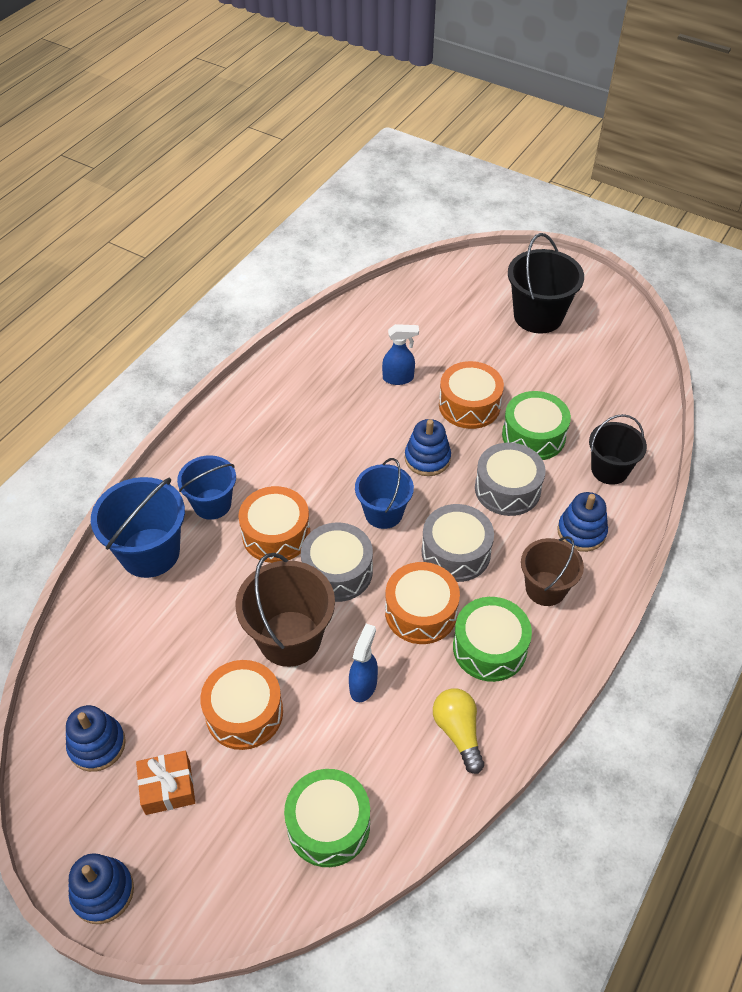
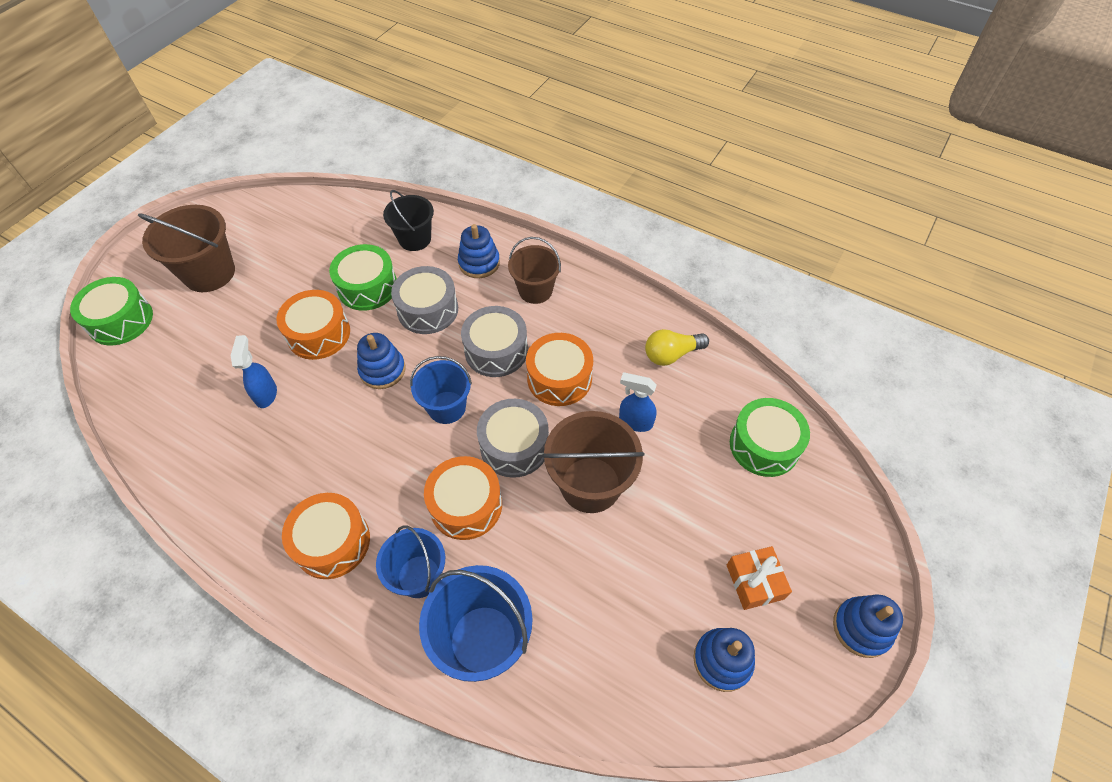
camera: 90 degrees left, 5 degrees up
orange drum [200,660,283,750] -> orange drum moved to [282,493,370,579]
green drum [453,597,532,682] -> green drum moved to [70,277,153,346]
black bucket [508,233,584,334] -> brown bucket [138,205,235,292]

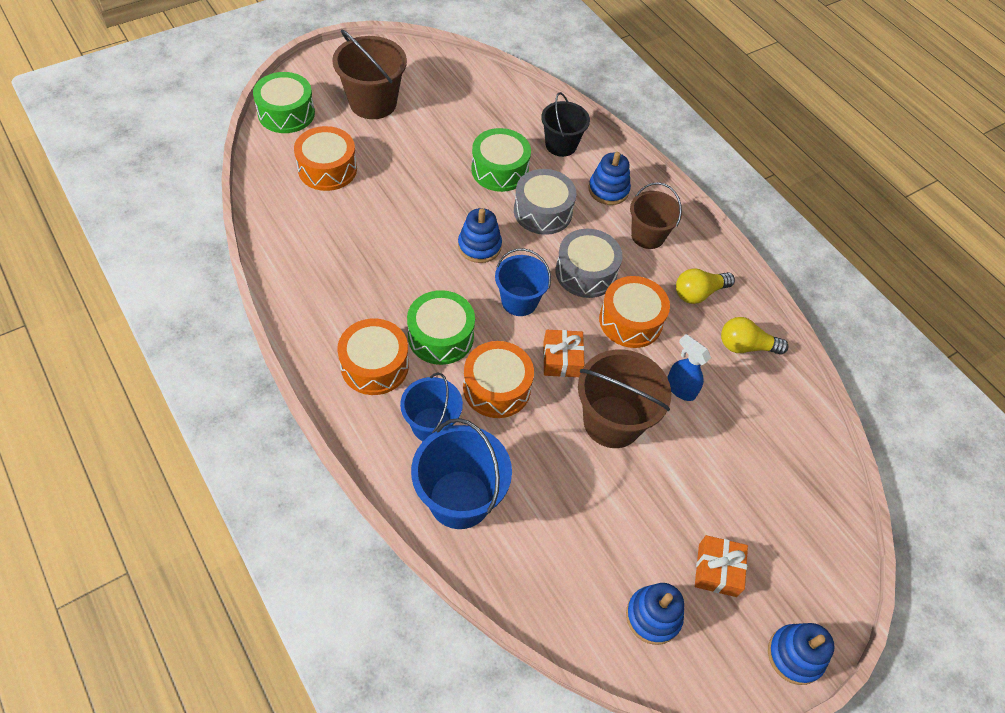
camera: 20 degrees right, 0 degrees up
blue spray bottle [230,335,277,408] -> none
orange drum [276,290,350,360] -> orange drum moved to [294,126,357,191]
grey drum [477,399,549,478] -> orange gift [543,330,584,377]
green drum [730,398,810,477] -> green drum moved to [407,290,475,365]
none -> yellow light bulb [676,268,735,304]

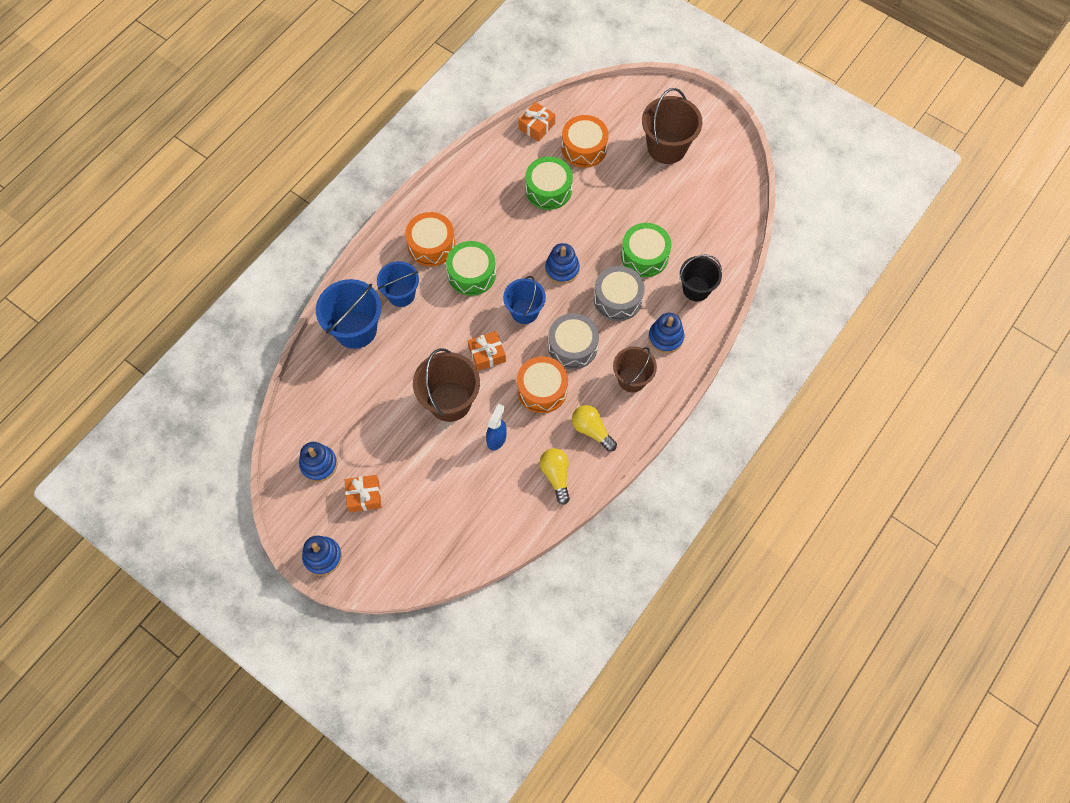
camera: 75 degrees right, 10 degrees up
green drum [253,72,315,133] -> green drum moved to [525,157,573,210]
orange drum [463,341,534,418] -> none
none -> orange gift [518,102,555,142]

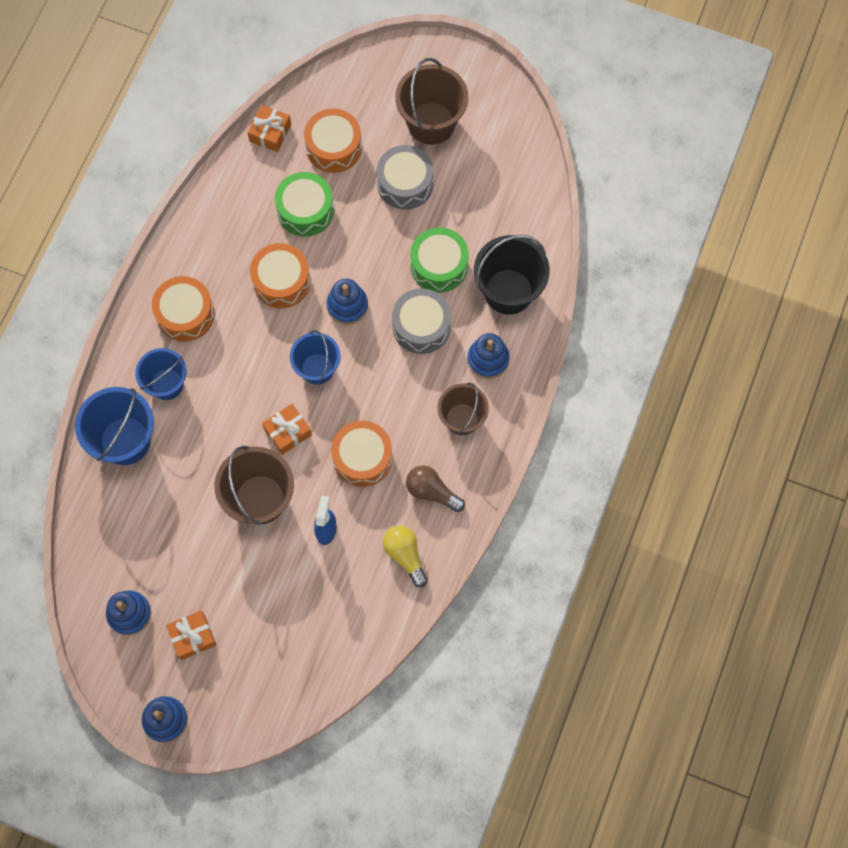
camera: 15 degrees left, 5 degrees up
green drum [446,241,496,296] -> none
grey drum [548,313,599,369] -> grey drum moved to [377,145,434,209]
yellow light bulb [572,405,617,452] -> brown light bulb [406,465,465,512]
black bucket [680,254,722,301] -> black bucket [474,235,550,315], size x1.50
none -> orange drum [250,243,311,308]

